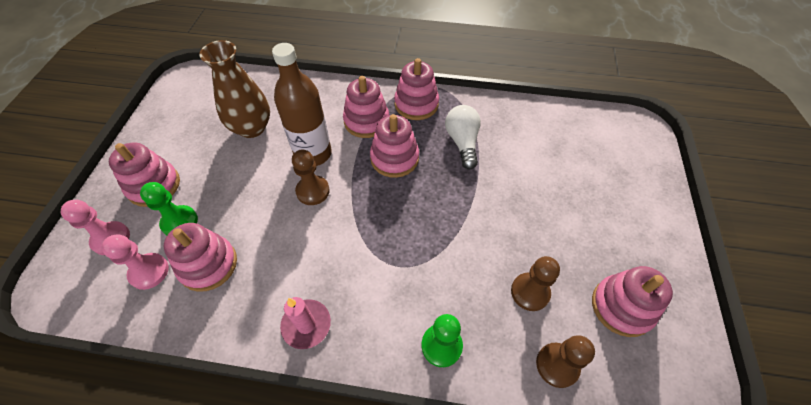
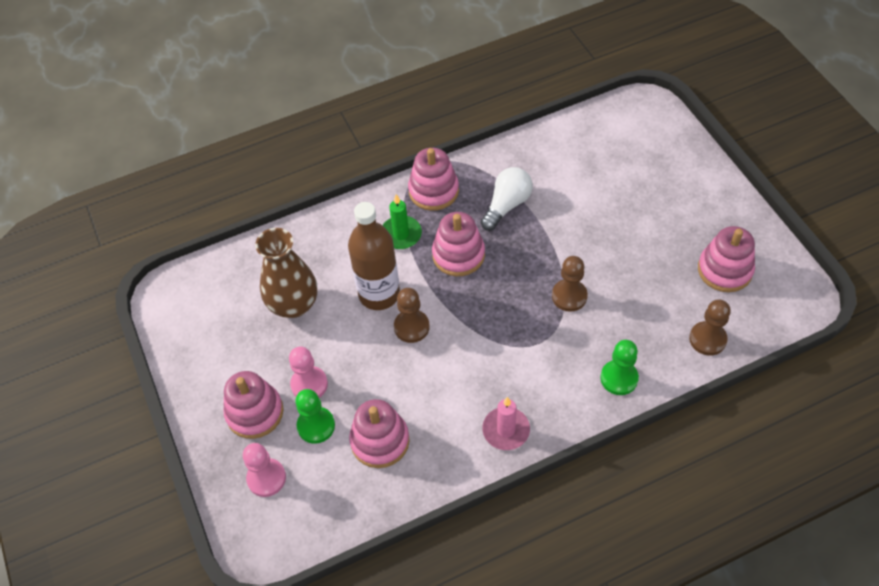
camera: 30 degrees left, 0 degrees up
pink pawn [102,234,169,290] -> pink pawn moved to [289,346,328,398]
pink stacking toy [343,76,389,138] -> green candle [382,194,422,249]
white light bulb [445,105,481,169] -> white light bulb turned 75 degrees clockwise [481,167,533,231]
brown pawn [511,256,560,311] -> brown pawn moved to [552,256,588,312]

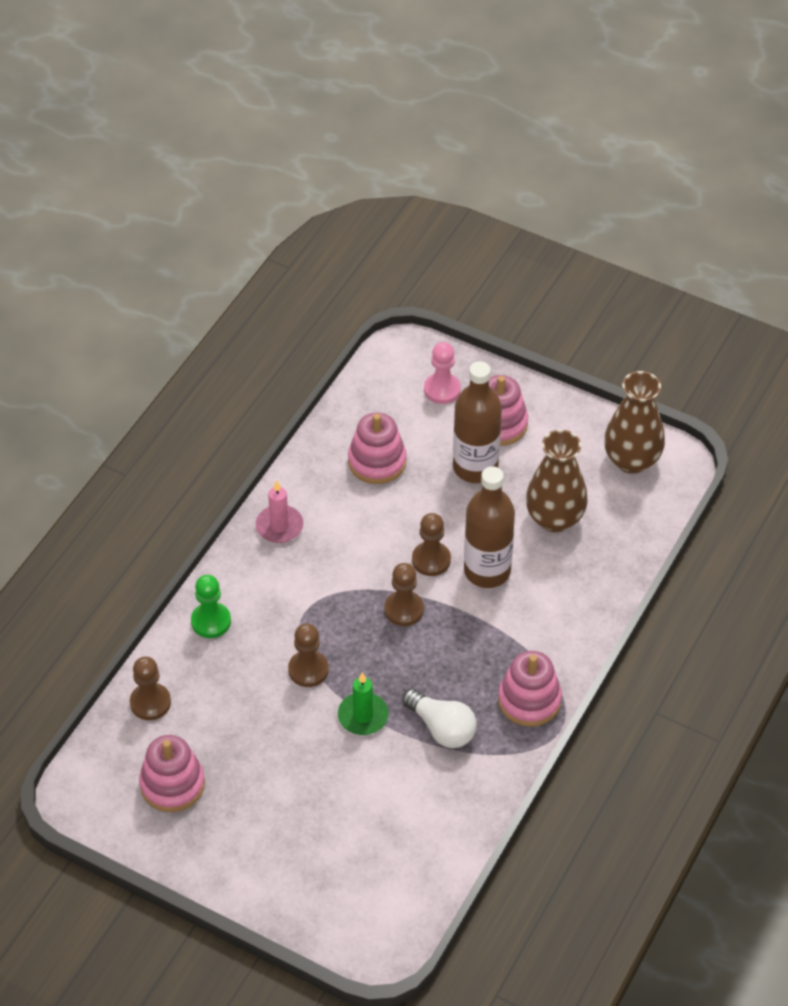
camera: 140 degrees right, 5 degrees down
pink pawn [289,346,328,398] -> brown bottle [453,361,502,483]
green pawn [295,389,335,444] -> none
green candle [382,194,422,249] -> green candle moved to [338,672,389,735]
pink stacking toy [432,212,485,276] -> none
white light bulb [481,167,533,231] -> white light bulb turned 45 degrees counterclockwise [402,689,477,748]
none -> brown pawn [384,563,424,626]
none -> brown vase [604,371,665,474]

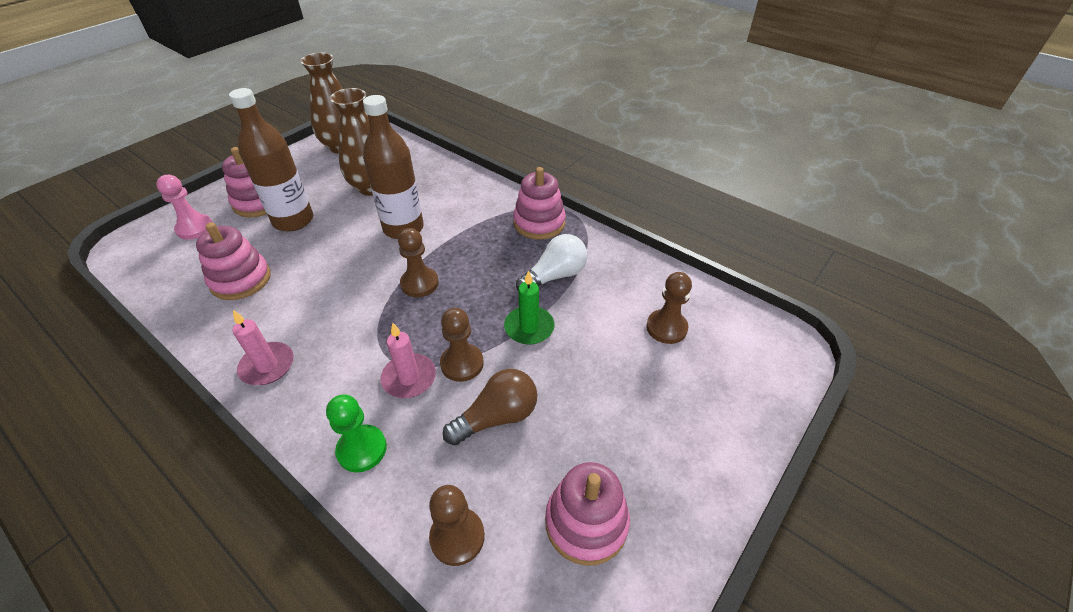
camera: 80 degrees left, 5 degrees down
brown pawn [412,513,451,576] -> brown pawn moved to [646,272,692,344]
none -> pink candle [380,323,436,398]
none -> brown light bulb [443,369,537,445]

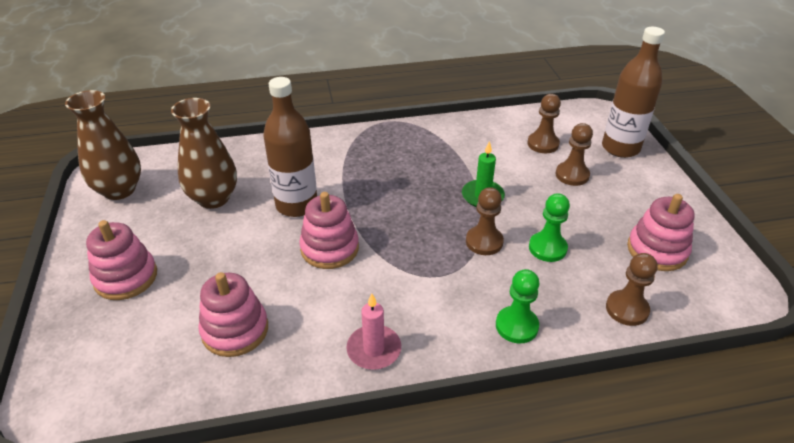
camera: 50 degrees left, 5 degrees down
pink pawn [156,175,212,240] -> none
brown bottle [229,88,313,231] -> brown bottle moved to [602,27,665,158]
pink candle [380,323,436,398] -> none
brown pawn [398,228,439,297] -> brown pawn moved to [556,123,593,186]
brown light bulb [443,369,537,445] -> green pawn [529,193,570,262]
pink stacking toy [513,167,566,240] -> pink stacking toy moved to [299,192,359,269]
white light bulb [516,234,587,291] -> none

